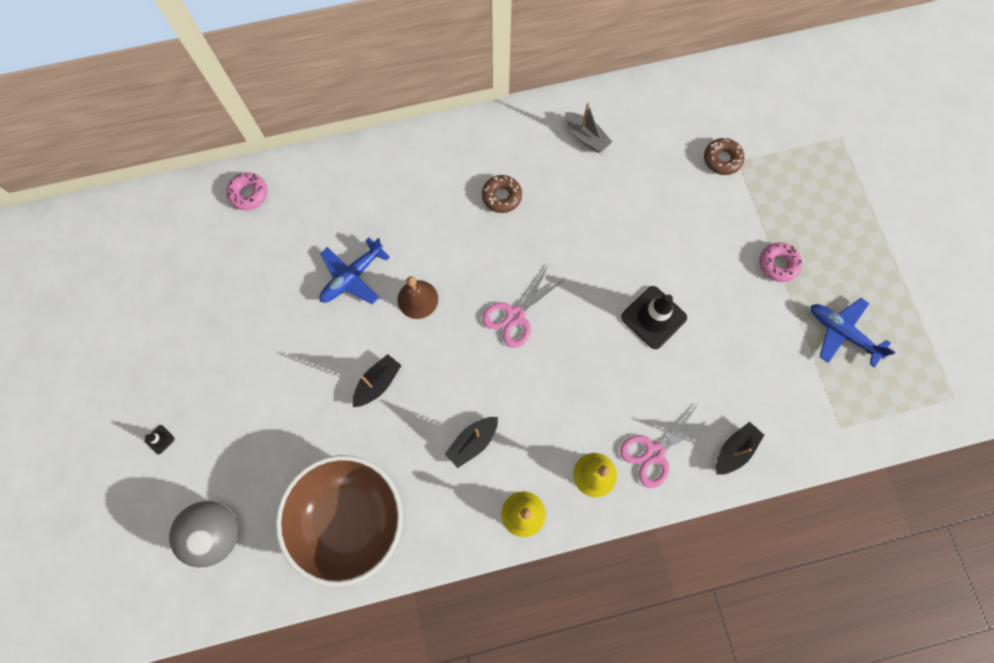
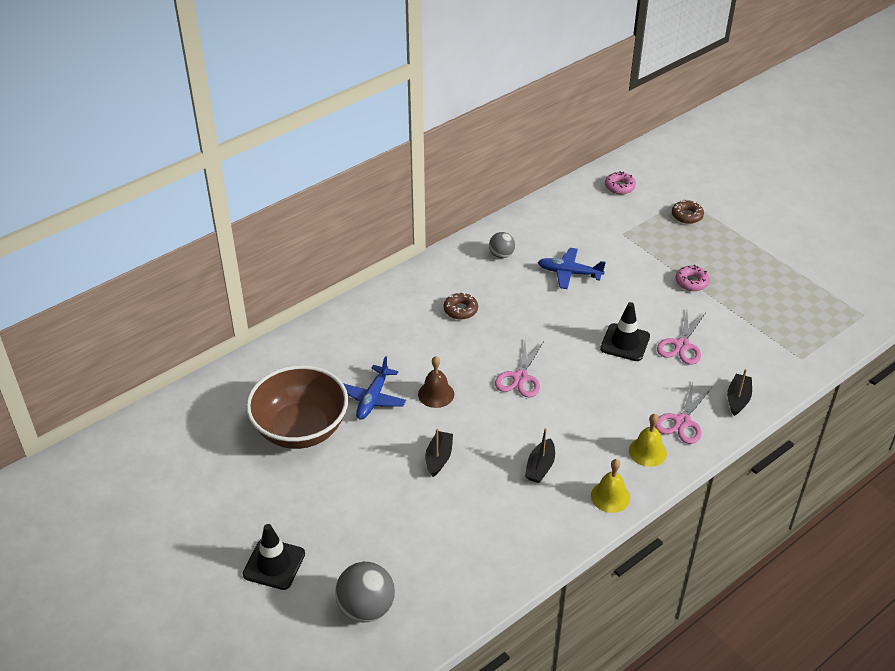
camera: 25 degrees left, 30 degrees down
black traffic cone [145,425,175,454] -> black traffic cone [243,524,305,590], size x2.35
pink donut [226,173,268,210] -> pink donut moved to [605,171,636,194]
brown bowl [276,455,403,587] -> brown bowl moved to [246,365,348,449]
grey boat [565,103,612,153] -> grey ball [489,232,515,258]
brown donut [704,138,744,175] -> brown donut moved to [672,200,704,224]
blue plane [811,298,896,367] -> blue plane moved to [538,248,606,289]
none -> pink scissors [657,311,705,365]

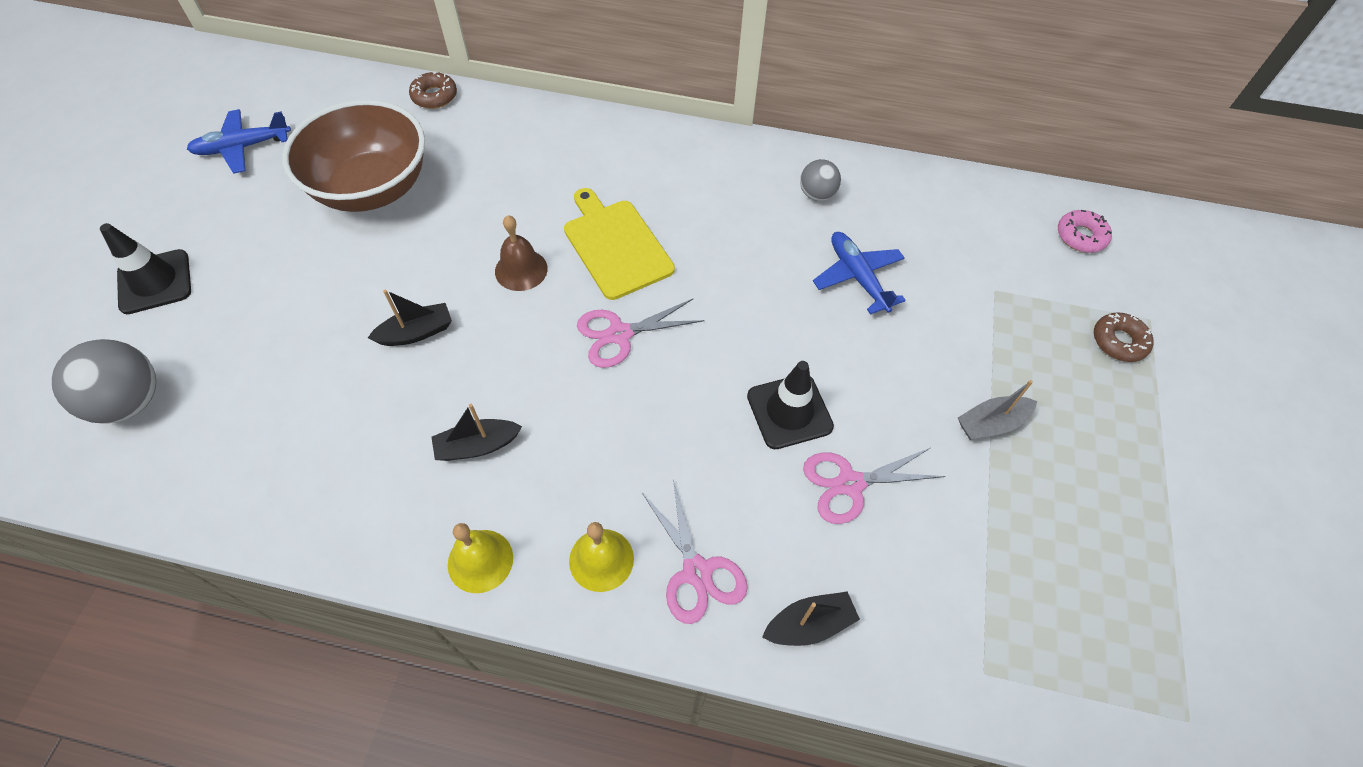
camera: 50 degrees right, 15 degrees up
blue plane [343,356,406,420] -> blue plane moved to [187,109,291,174]
brown donut [444,292,478,320] -> brown donut moved to [409,71,457,109]
pink scissors [655,382,712,444] -> pink scissors turned 105 degrees counterclockwise [642,479,748,624]
pink donut [675,265,710,291] -> grey boat [958,380,1037,440]
none -> yellow cutting board [564,188,675,300]

